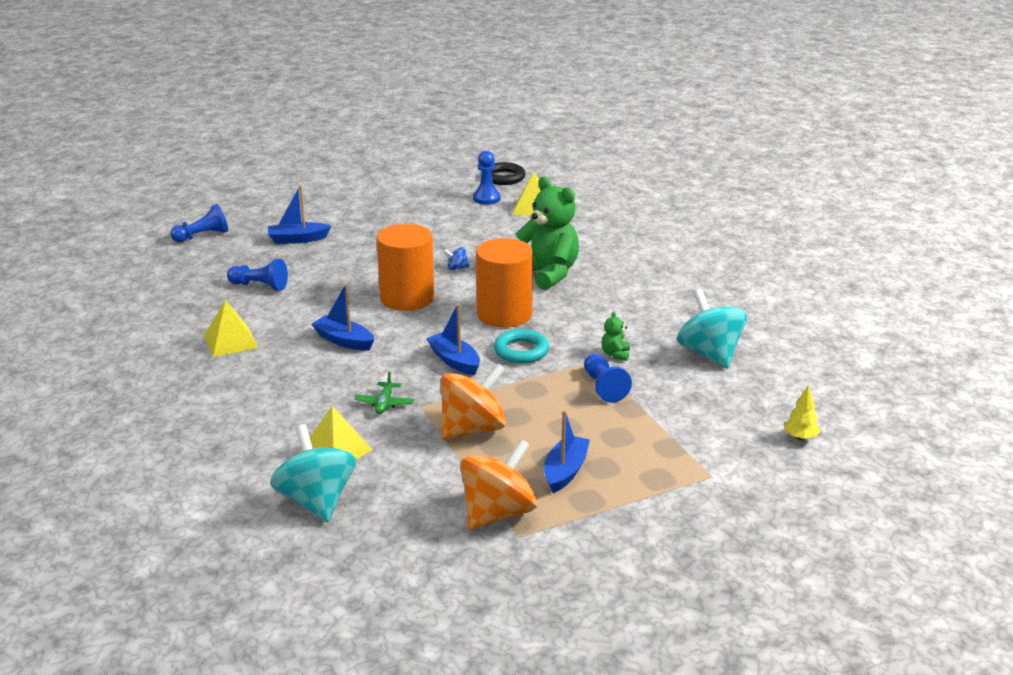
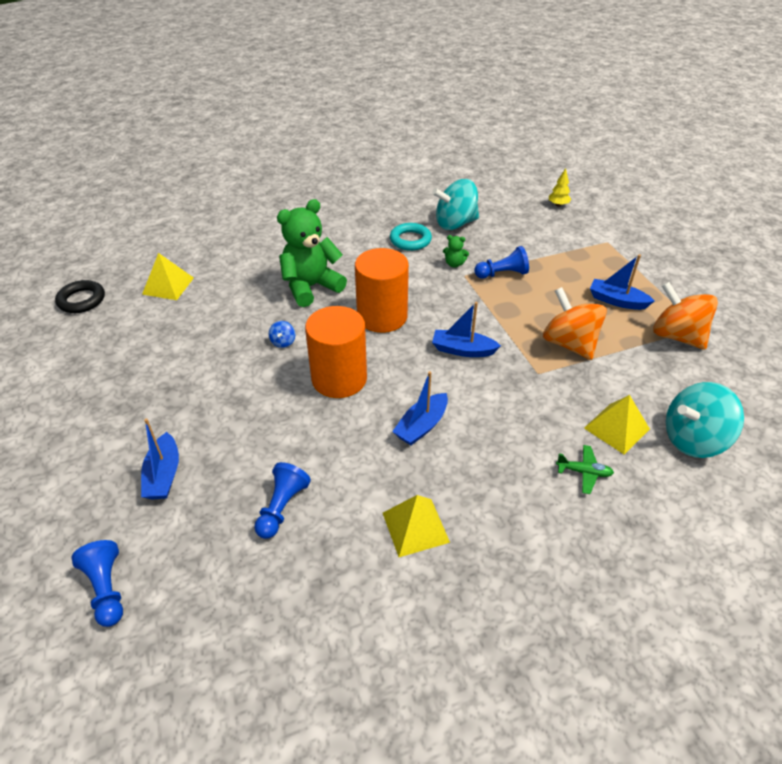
camera: 85 degrees left, 15 degrees up
green plane [354,371,414,414] -> green plane moved to [556,445,614,494]
blue boat [426,304,480,375] -> blue boat turned 45 degrees clockwise [432,302,501,357]
blue pawn [473,151,501,205] -> none
turquoise ring [494,329,549,364] -> turquoise ring moved to [390,223,432,251]

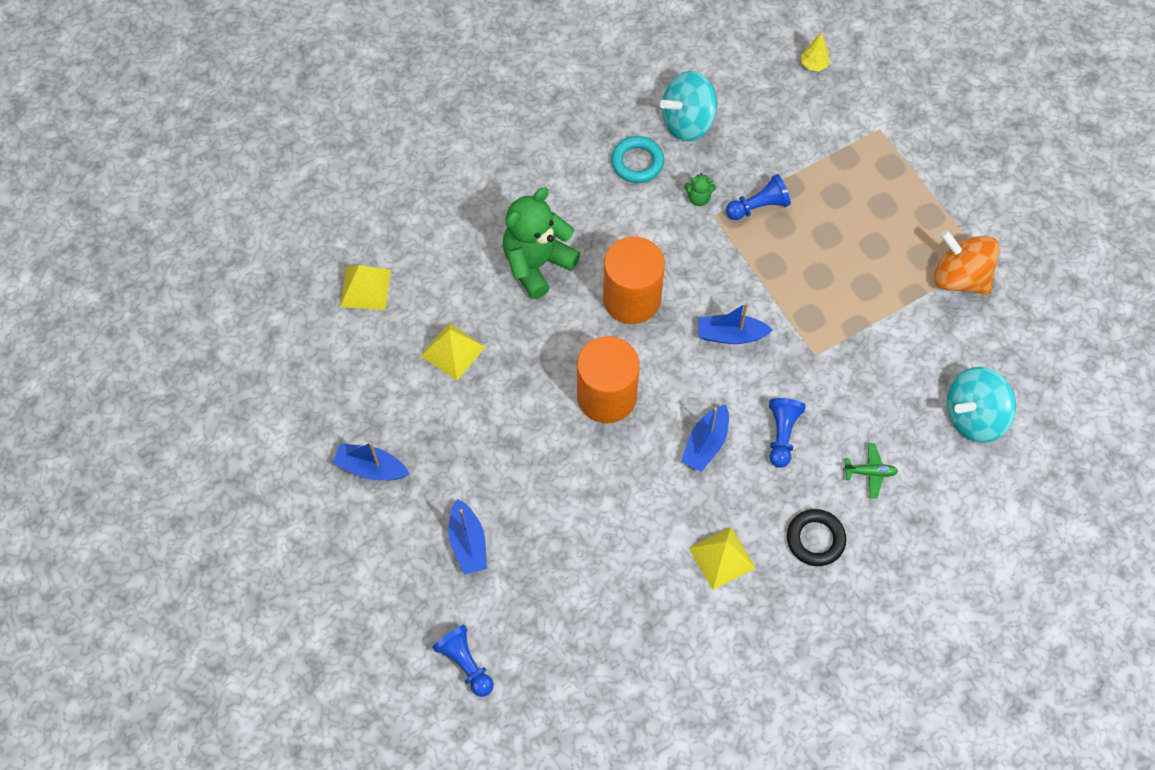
camera: 10 degrees left, 20 degrees up
black ring [55,280,105,313] -> black ring moved to [787,509,847,566]
blue pawn [254,462,311,539] -> blue pawn moved to [769,398,806,468]
blue spinning top [269,321,295,348] -> none
orange spinning top [543,287,607,360] -> none
yellow pyramid [584,395,650,455] -> yellow pyramid moved to [421,323,485,380]
blue boat [590,254,655,310] -> blue boat moved to [332,442,409,480]

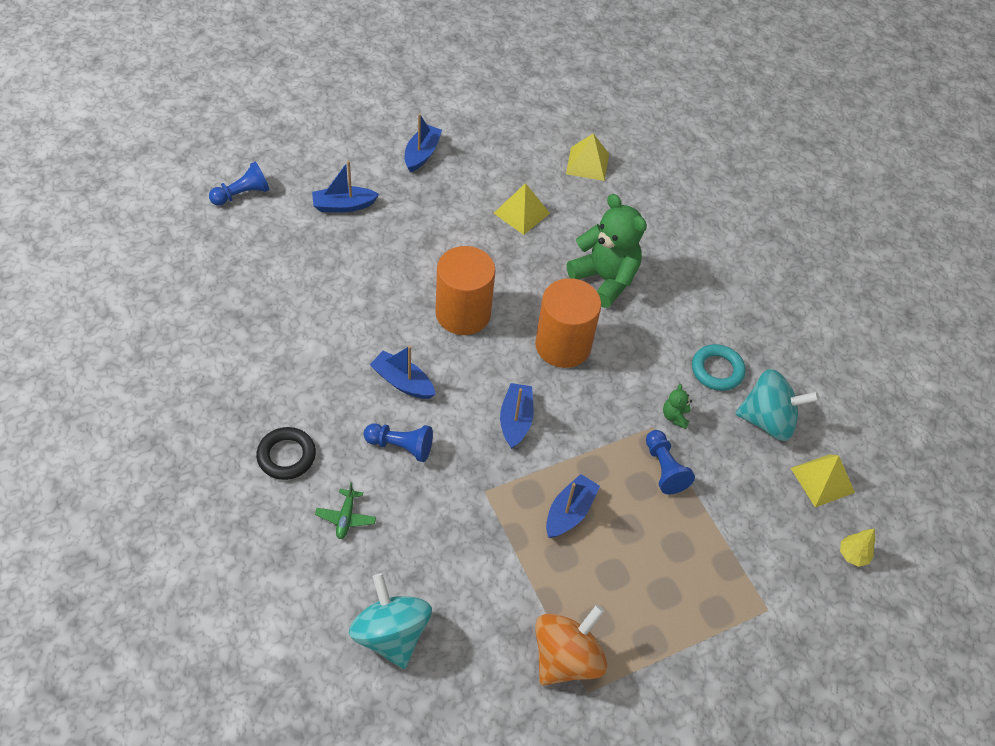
camera: 90 degrees right, 10 degrees down
turquoise spinning top [660,71,717,141] -> turquoise spinning top turned 120 degrees clockwise [735,369,819,441]
yellow pyramid [688,527,756,590] -> yellow pyramid moved to [791,454,855,507]
none -> blue boat [546,474,600,538]

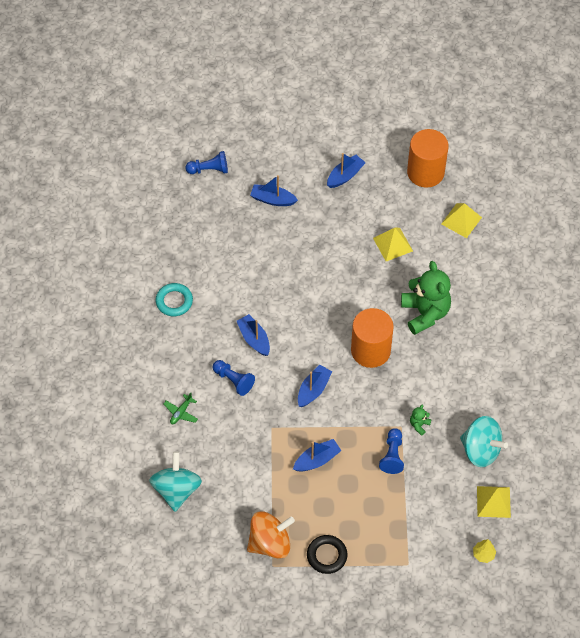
camera: 30 degrees right, 5 degrees up
black ring [256,427,316,480] -> black ring moved to [307,535,347,574]
orange cylinder [435,246,496,335] -> orange cylinder moved to [407,129,448,188]
turquoise ring [692,344,745,391] -> turquoise ring moved to [156,283,193,316]

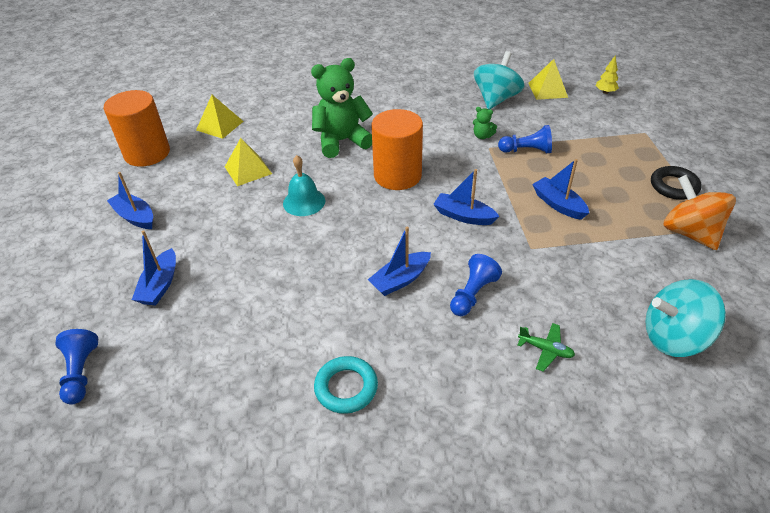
camera: 95 degrees left, 15 degrees down
none -> turquoise bell [283,155,325,216]

